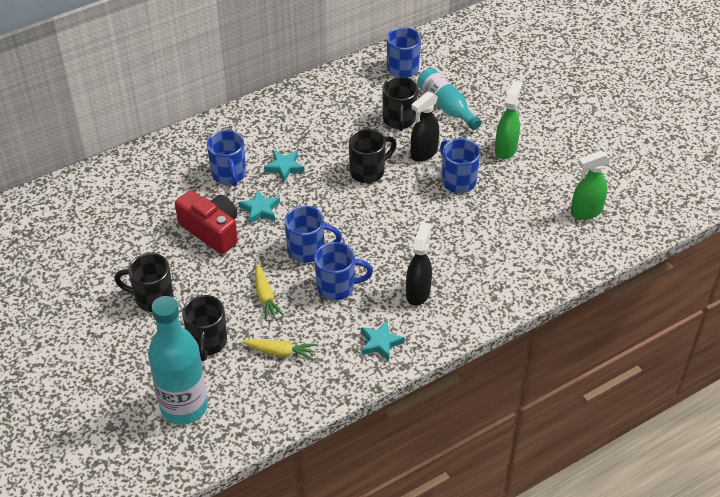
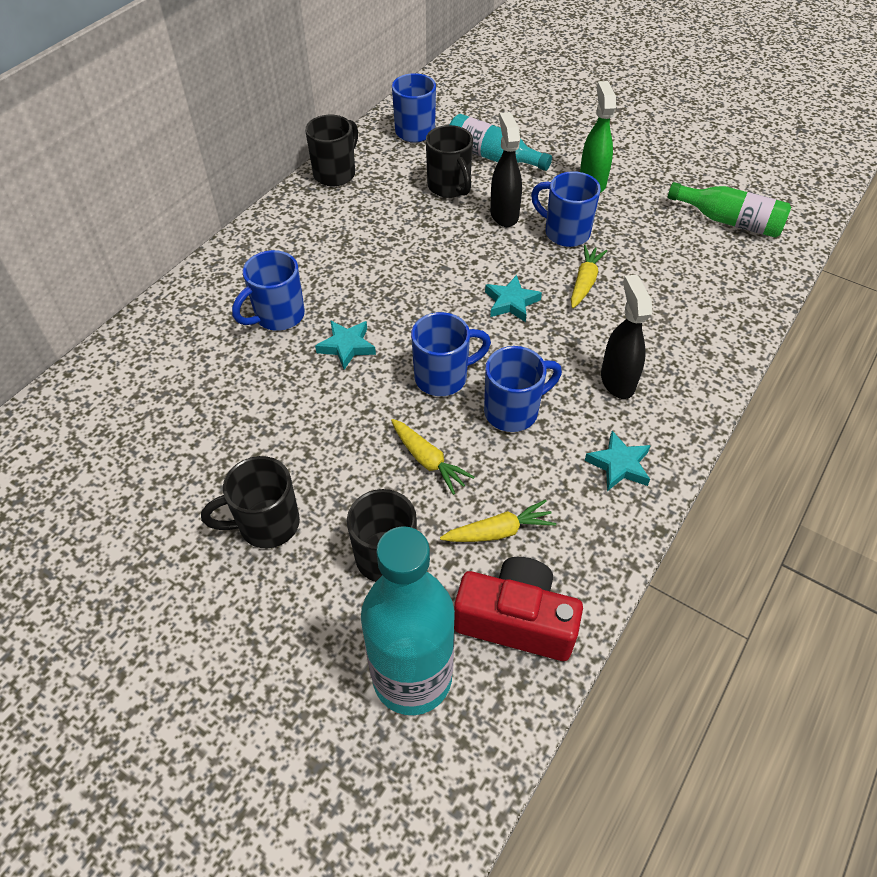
camera: 25 degrees left, 5 degrees up
red camera [175,190,238,254] -> red camera moved to [454,557,583,661]
blue mug [207,130,246,186] -> blue mug turned 90 degrees clockwise [232,250,305,331]
turquoise star [264,150,305,182] -> turquoise star moved to [485,275,542,322]
black mug [349,129,397,183] -> black mug moved to [305,115,358,186]
black spray bottle [410,91,439,162] -> black spray bottle turned 150 degrees clockwise [490,112,522,227]
green spray bottle [571,151,610,220] -> green bottle [668,182,791,238]
none -> yellow carrot [571,245,607,308]

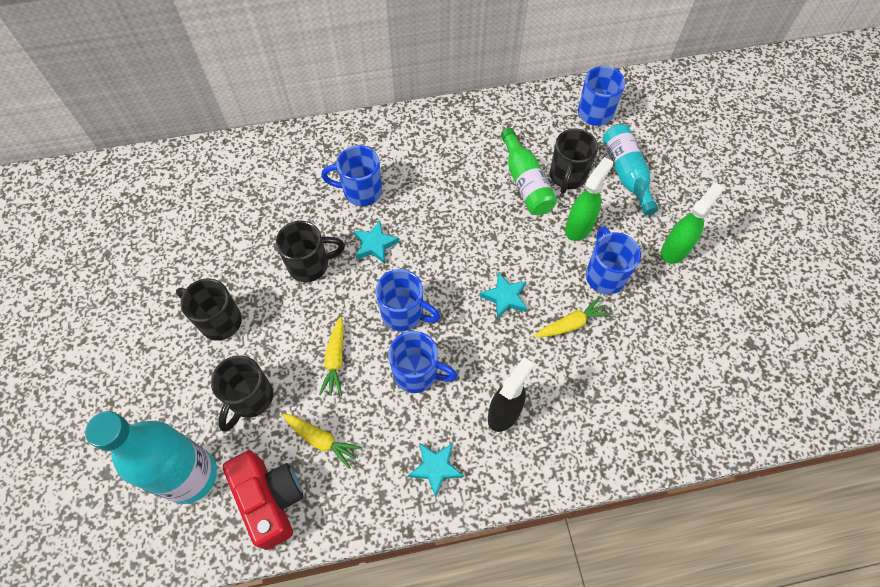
camera: 45 degrees right, 10 degrees up
black mug [305,115,358,186] -> black mug moved to [276,221,345,282]
black spray bottle [490,112,522,227] -> green spray bottle [565,157,613,241]
green bottle [668,182,791,238] -> green bottle moved to [501,128,557,215]

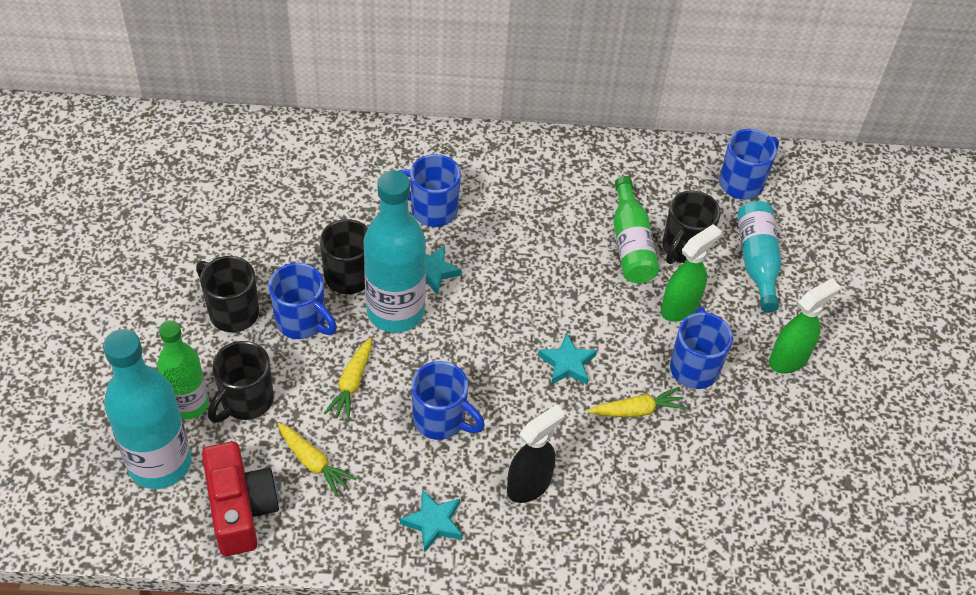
camera: 10 degrees right, 10 degrees down
blue mug [376,269,441,331] -> blue mug moved to [269,263,337,339]
none -> green bottle [157,320,209,419]
none -> turquoise bottle [363,171,426,333]

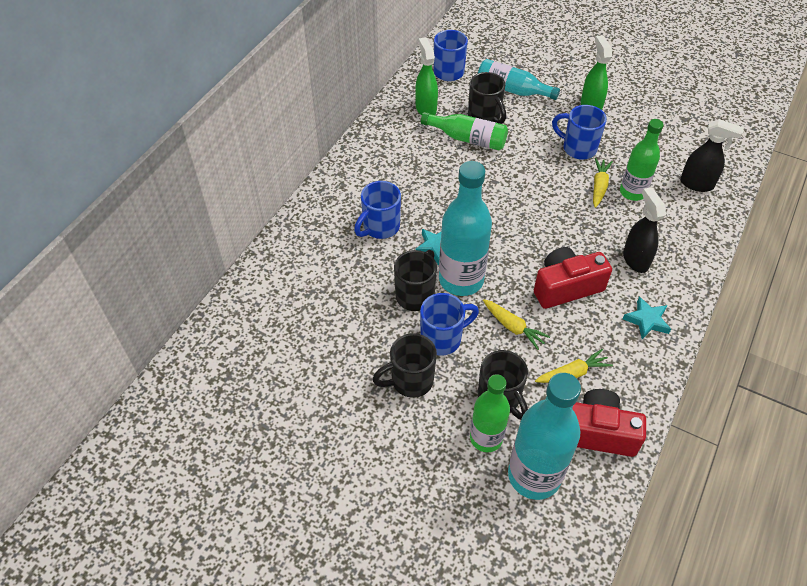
camera: 60 degrees left, 0 degrees up
blue mug [411,361,485,440] -> red camera [534,247,612,309]
turquoise star [538,333,597,385] -> none
green spray bottle [661,224,721,322] -> green spray bottle moved to [415,37,438,115]
none -> green bottle [620,119,664,201]
none -> black spray bottle [680,119,744,192]

